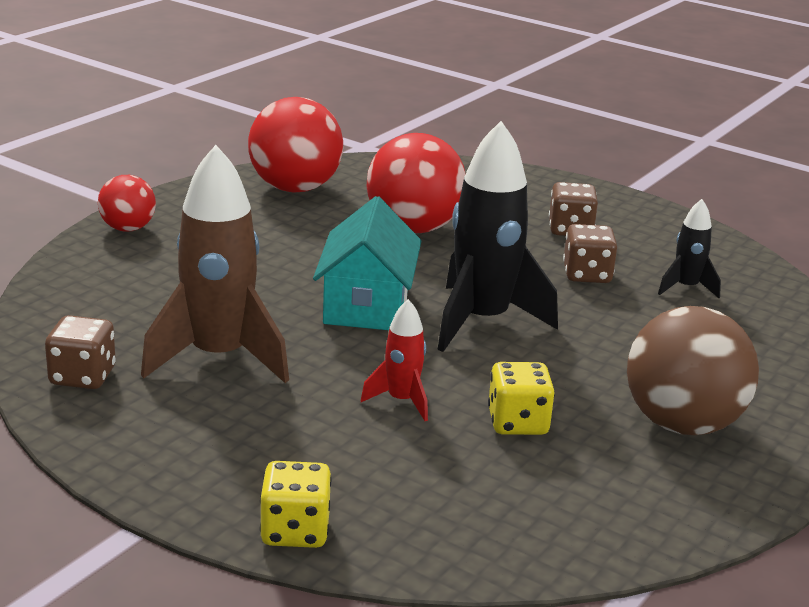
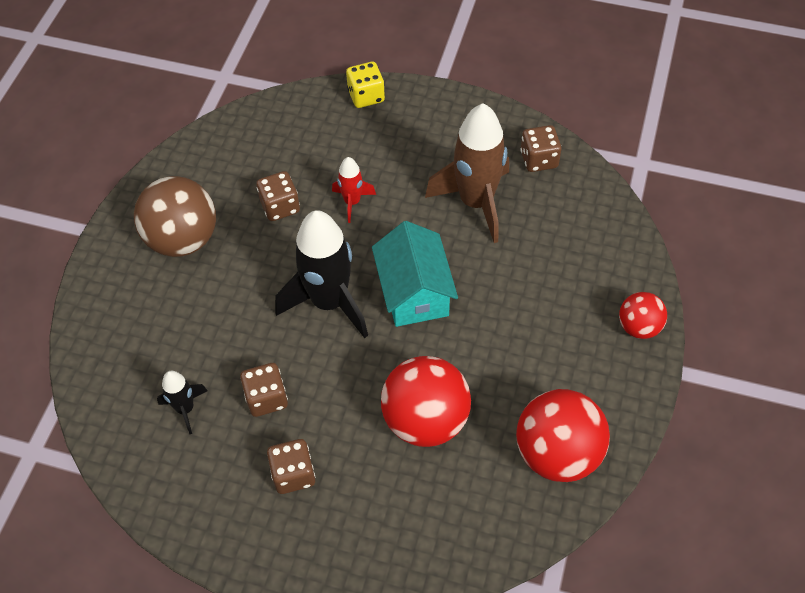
camera: 165 degrees right, 30 degrees up
yellow dice [488,362,555,435] -> brown dice [256,171,300,221]

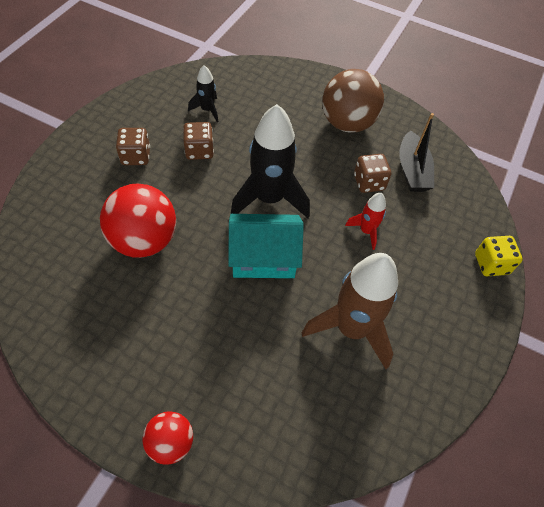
camera: 95 degrees right, 0 degrees up
red ball [516,389,610,482] -> none
brown dice [520,125,562,172] -> none
none -> black boat [399,113,434,192]

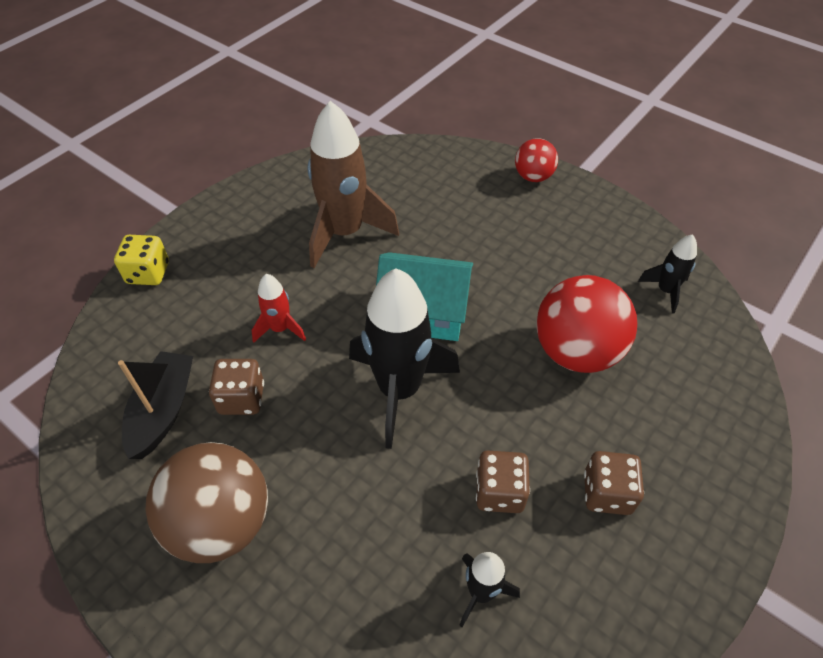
camera: 165 degrees left, 5 degrees down
none -> black rocket [638,234,697,314]

